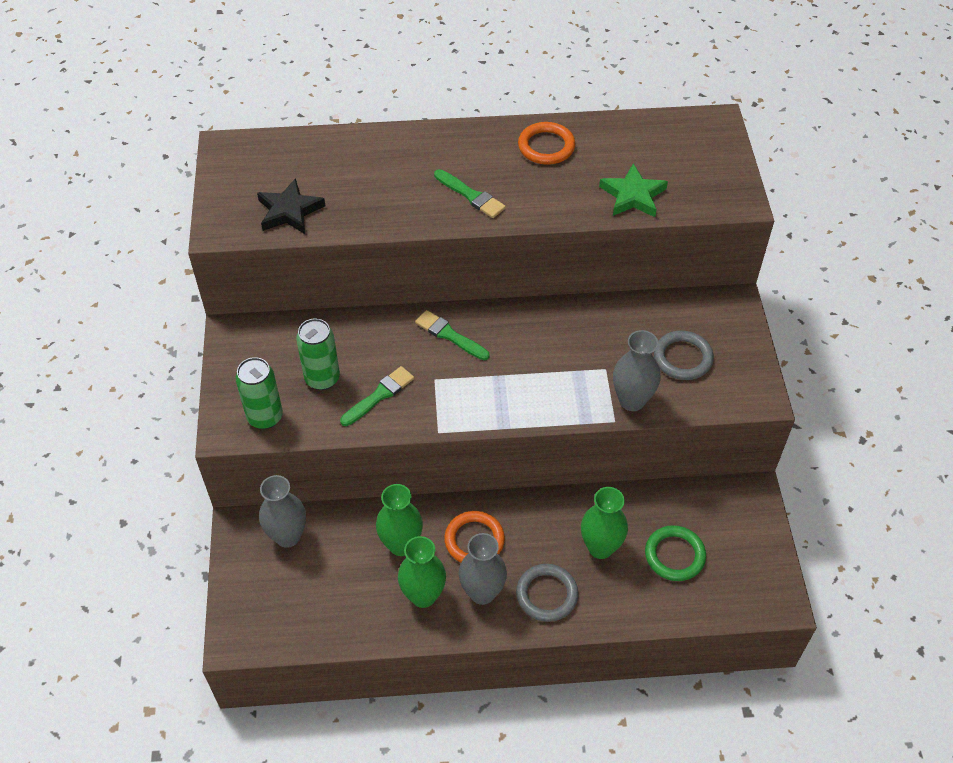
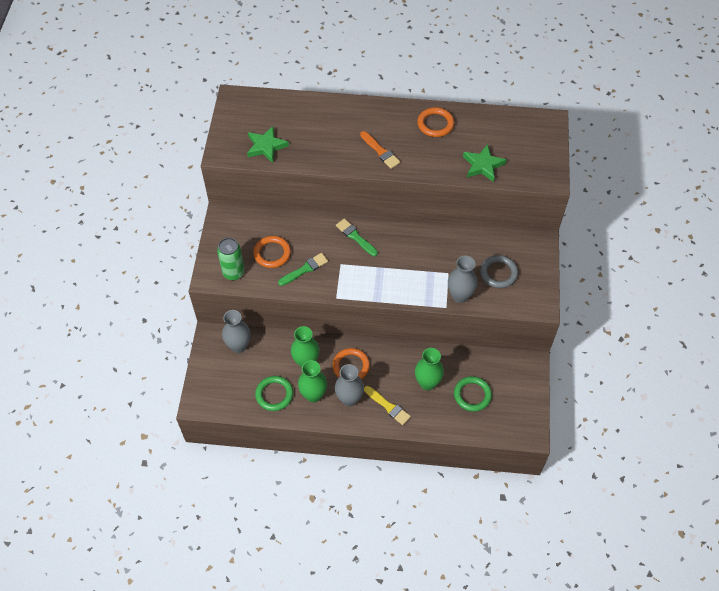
camera: 10 degrees right, 5 degrees up
black star [257,178,325,234] -> green star [247,126,289,163]
green can [296,318,340,390] -> orange ring [253,236,291,268]
green brush [434,169,506,218] -> orange brush [360,131,400,169]
grey ring [516,564,578,622] -> yellow brush [364,386,411,425]
none -> green ring [255,376,293,411]

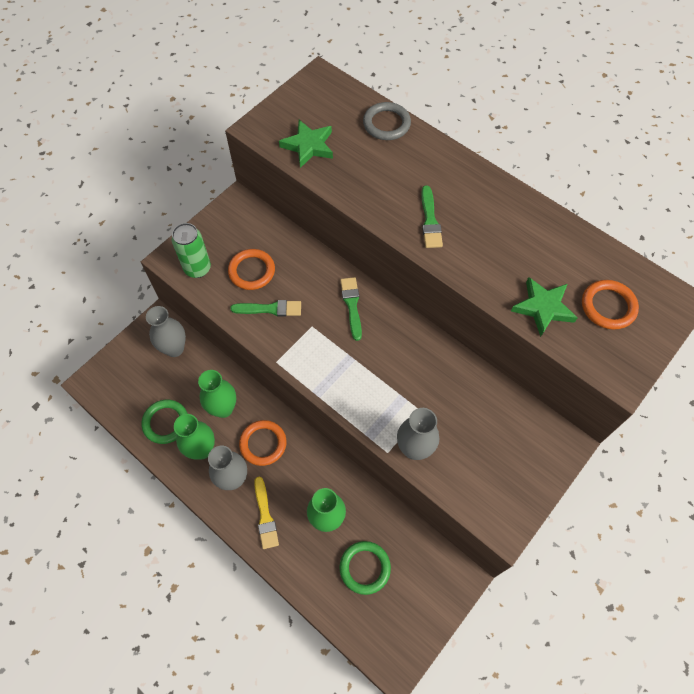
camera: 35 degrees right, 5 degrees up
orange brush [360,131,400,169] -> green brush [421,185,443,248]
orange ring [417,107,454,137] -> orange ring moved to [582,280,639,330]
grey ring [480,255,518,288] -> grey ring moved to [363,102,411,140]

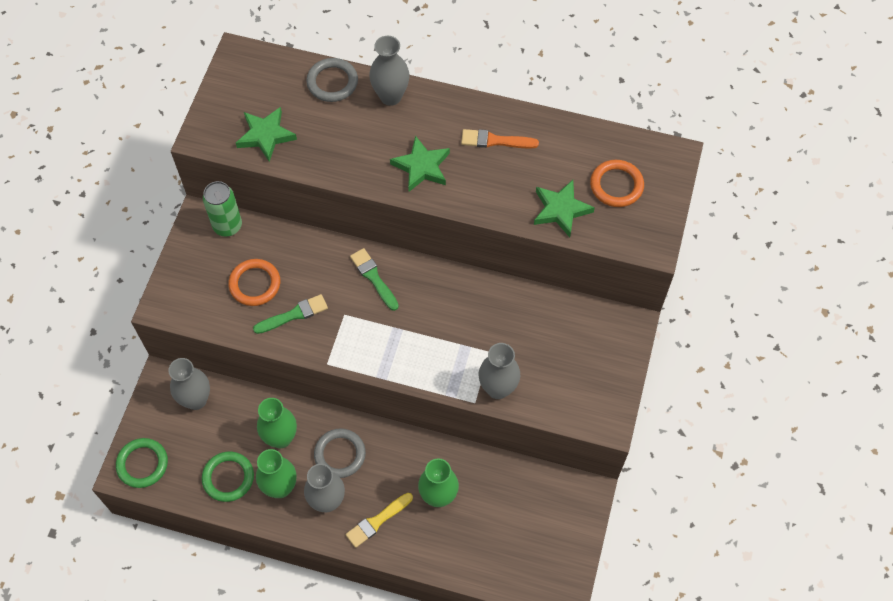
camera: 25 degrees left, 0 degrees up
green can [172,223,211,278] -> green can moved to [203,181,242,237]
orange ring [239,420,286,466] -> grey ring [314,429,366,478]
yellow brush [254,476,279,549] -> yellow brush turned 90 degrees clockwise [346,493,413,548]
green ring [339,541,391,595] -> green ring moved to [116,438,168,488]
green brush [421,185,443,248] -> green star [390,136,450,192]
none -> grey vase [369,36,410,106]
none -> orange brush [461,129,539,149]

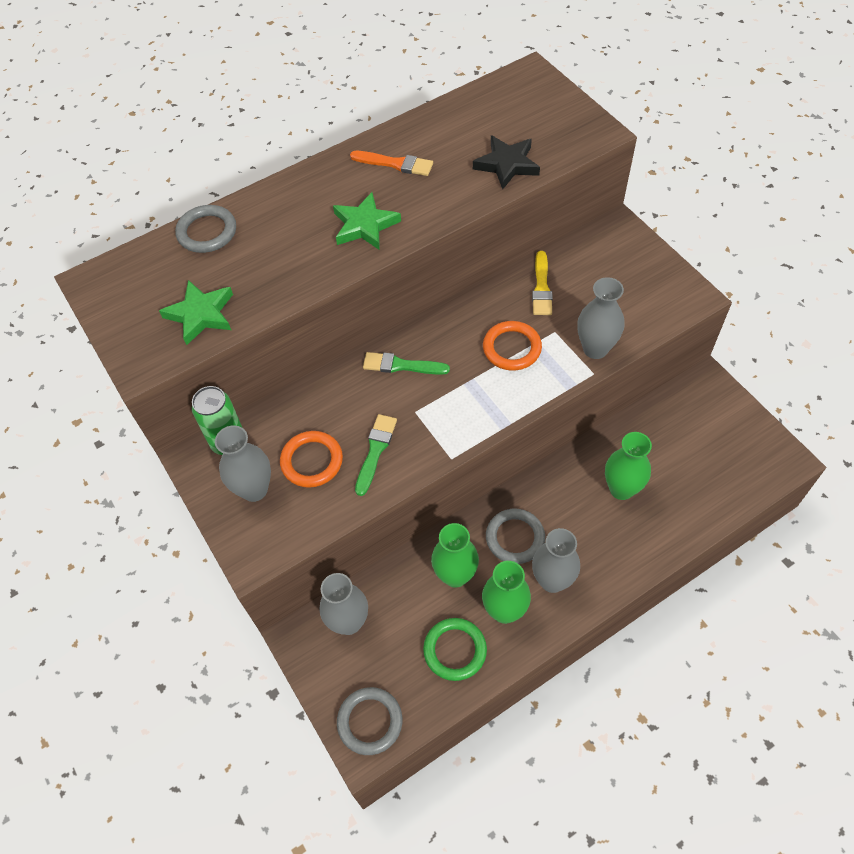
camera: 45 degrees left, 5 degrees down
green ring [116,438,168,488] -> grey ring [337,687,402,755]
yellow brush [346,493,413,548] -> yellow brush moved to [532,251,553,315]
grey vase [369,36,410,106] -> grey vase moved to [215,425,271,502]
orange brush [461,129,539,149] -> orange brush turned 120 degrees counterclockwise [350,151,433,176]
green star [534,180,595,237] -> black star [473,135,540,189]
orange ring [590,160,644,207] -> orange ring moved to [483,321,542,371]

